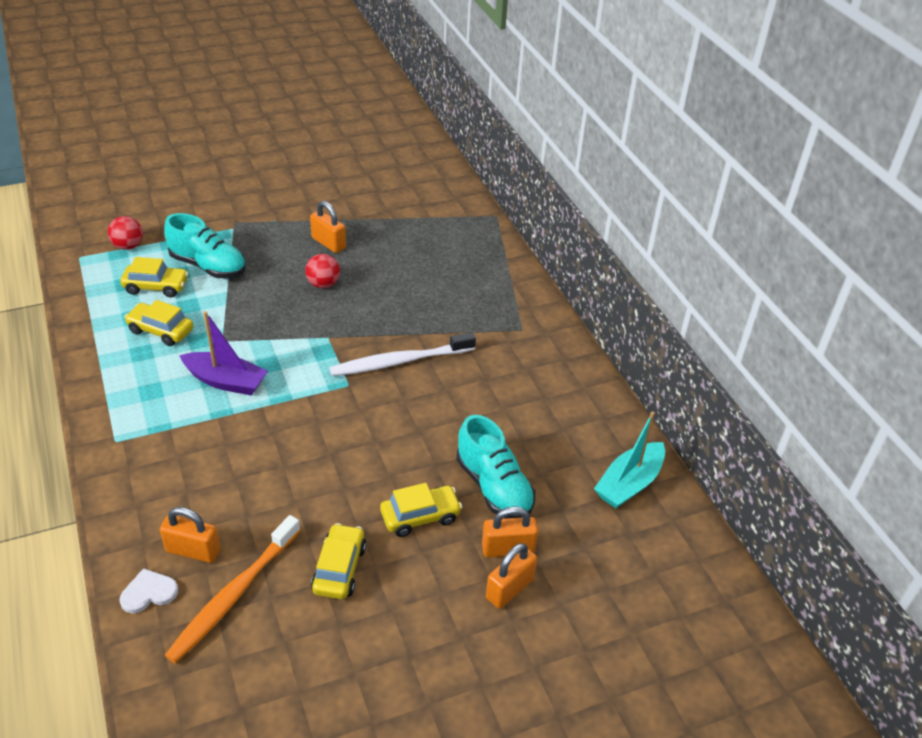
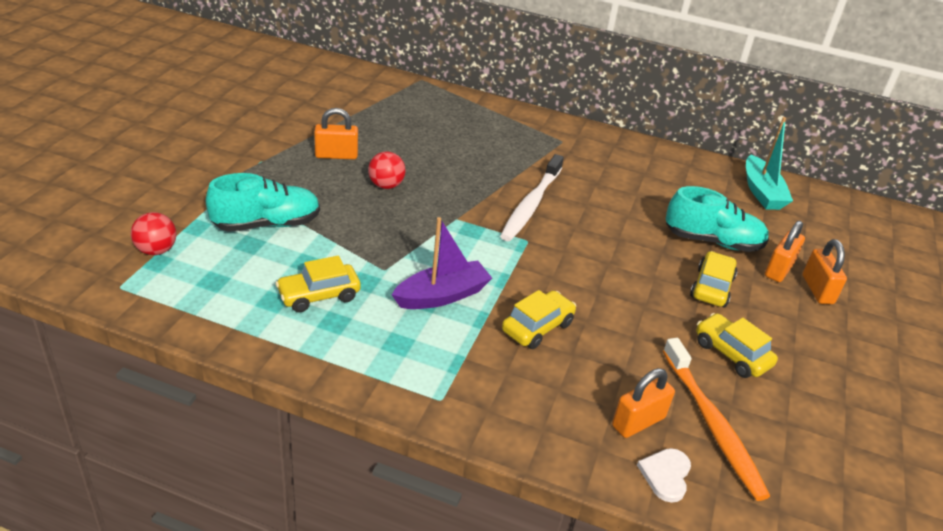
camera: 50 degrees left, 5 degrees down
yellow car [120,257,188,298] -> yellow car moved to [502,290,576,349]

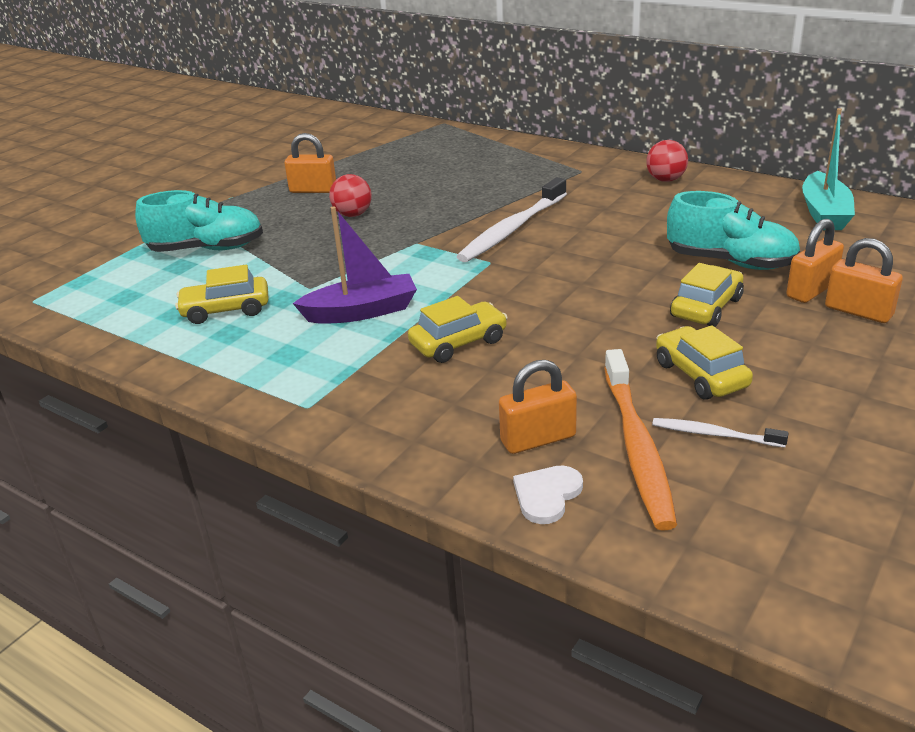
camera: 20 degrees right, 5 degrees down
red ball [131,212,176,255] -> red ball moved to [646,140,688,182]
orange padlock [803,239,847,304] -> orange padlock turned 60 degrees counterclockwise [825,238,903,323]
none -> white toothbrush [652,418,788,448]

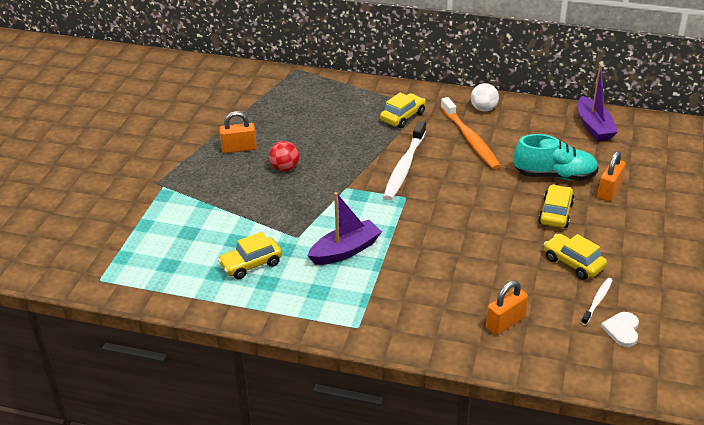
camera: 20 degrees left, 5 degrees up
turquoise shoe [135,190,263,252] -> none
yellow car [408,296,508,363] -> yellow car moved to [380,92,426,128]
white heart [513,466,583,524] -> white heart moved to [601,312,639,347]
orange toothbrush [604,349,677,531] -> orange toothbrush moved to [441,97,501,170]
red ball [646,140,688,182] -> white ball [471,83,499,112]
white toothbrush [652,418,788,448] -> white toothbrush turned 120 degrees clockwise [581,278,613,325]
turquoise boat [802,108,855,230] -> purple boat [578,65,618,142]
orange padlock [825,238,903,323] -> none

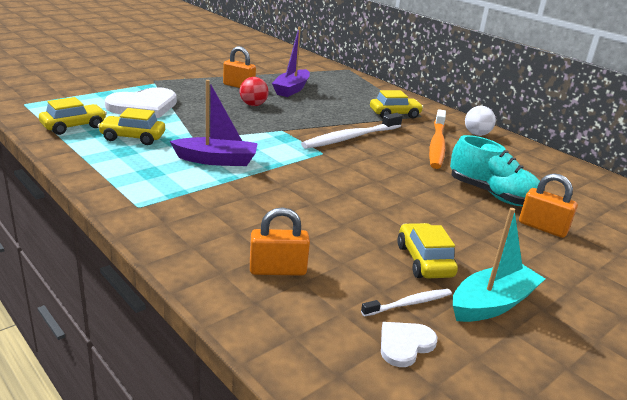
camera: 30 degrees right, 10 degrees down
yellow car [538,184,575,228] -> yellow car moved to [39,97,107,135]
purple boat [578,65,618,142] -> purple boat moved to [272,27,310,97]
orange padlock [597,151,626,201] -> orange padlock turned 60 degrees clockwise [519,173,578,238]
none -> white heart [105,87,177,118]
none -> turquoise boat [453,208,545,322]

